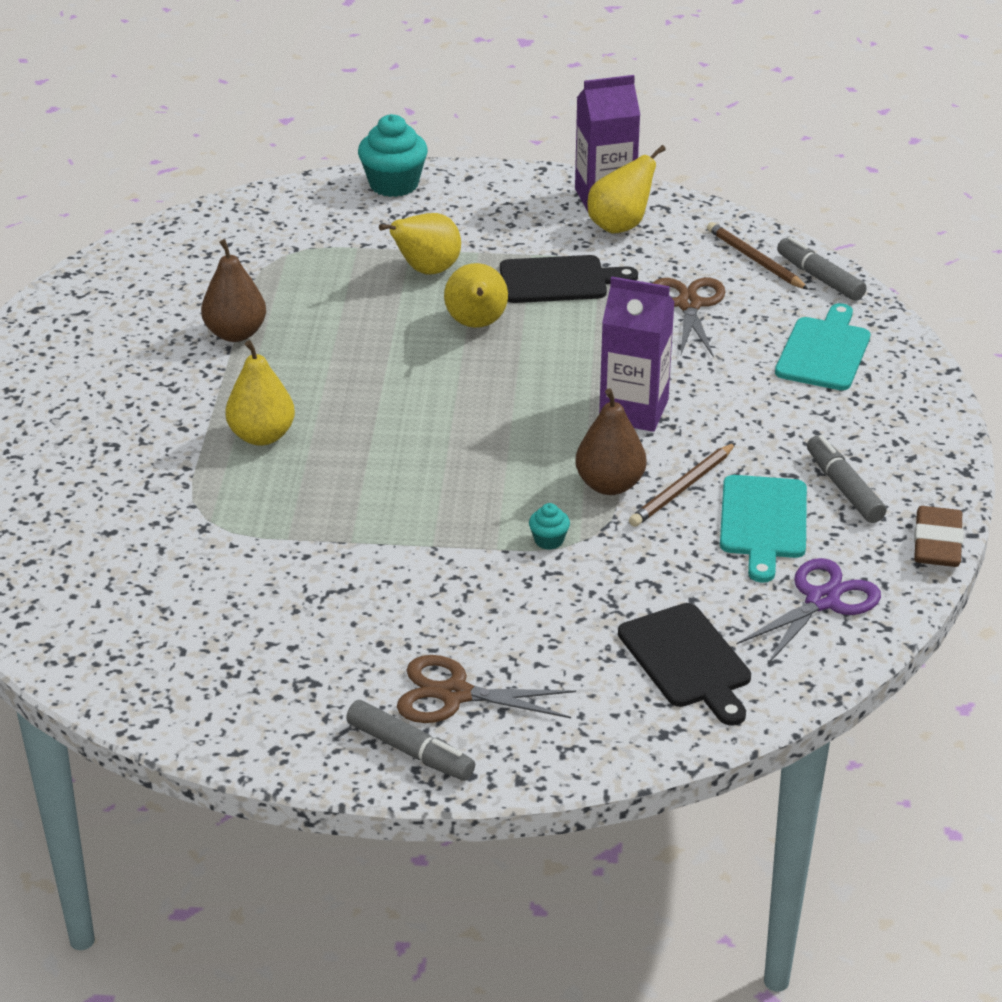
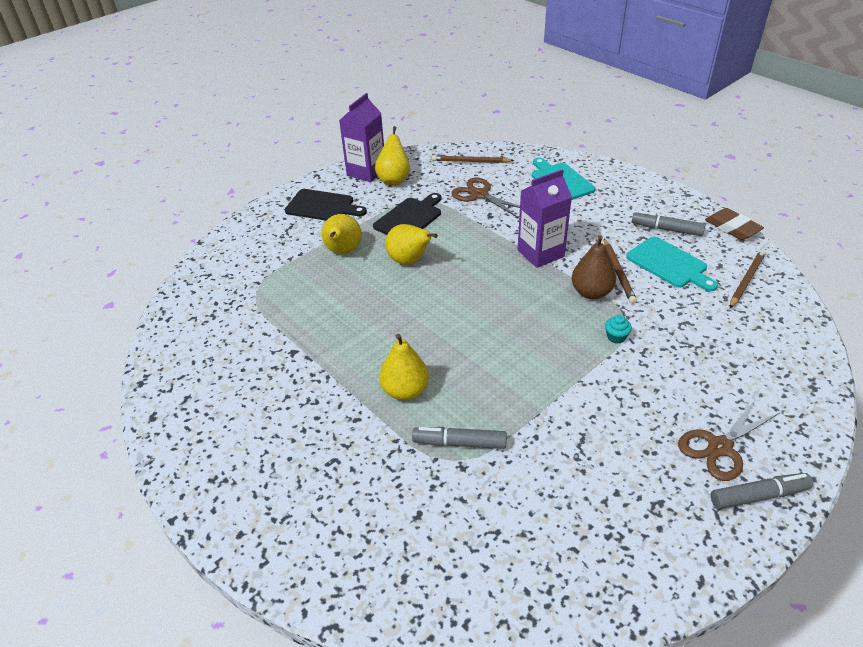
camera: 45 degrees left, 5 degrees up
brown pear [201,239,266,342] -> none
turquoise cupcake [358,114,428,197] -> none
black cutting board [618,603,751,726] -> black cutting board moved to [285,189,367,221]
purple scissors [736,558,881,664] -> brown pencil [730,250,766,308]
grey marker [777,236,867,301] -> grey marker moved to [412,427,507,449]

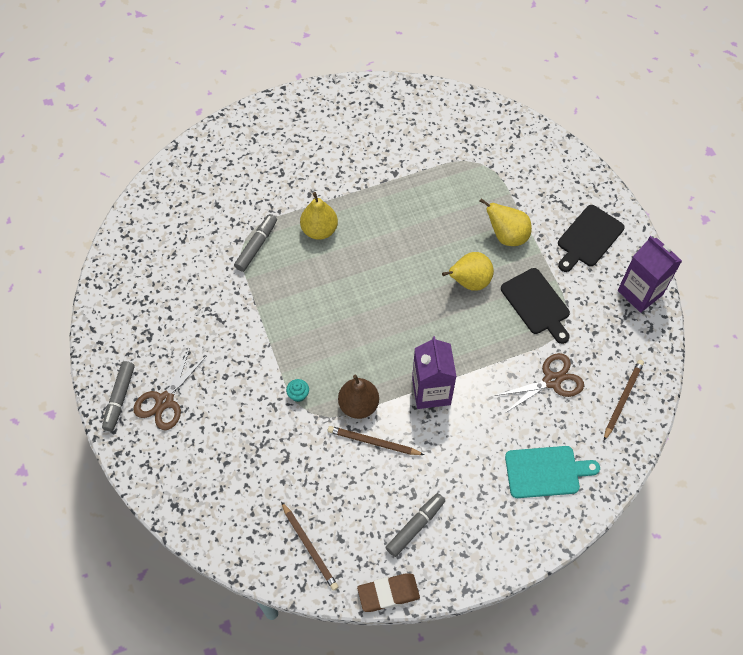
camera: 110 degrees right, 20 degrees up
yellow pear [375,126,410,185] -> none
turquoise cutting board [626,237,718,291] -> none
brown scissors [678,399,780,481] -> brown scissors turned 135 degrees counterclockwise [133,348,207,430]

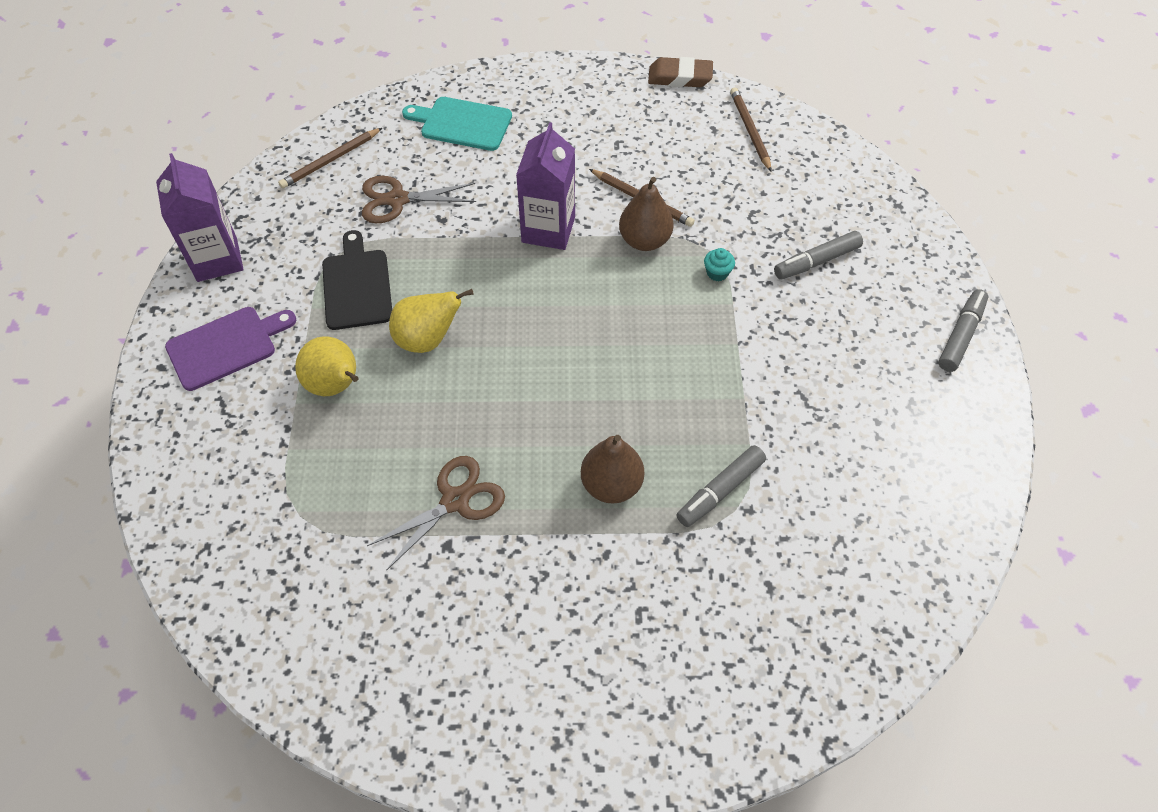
camera: 160 degrees left, 5 degrees down
brown scissors [133,348,207,430] -> brown scissors moved to [367,456,505,571]
yellow pear [300,192,338,240] -> brown pear [581,435,644,504]
grey marker [385,493,445,557] -> grey marker moved to [774,231,863,280]
black cutting board [558,205,625,272] -> purple cutting board [165,307,296,391]

